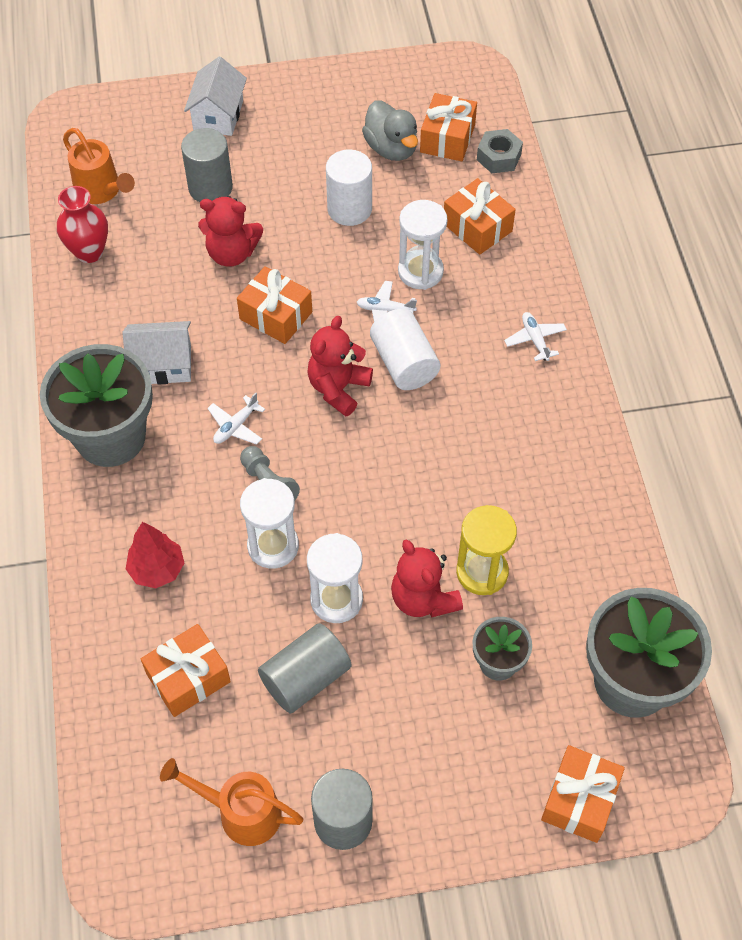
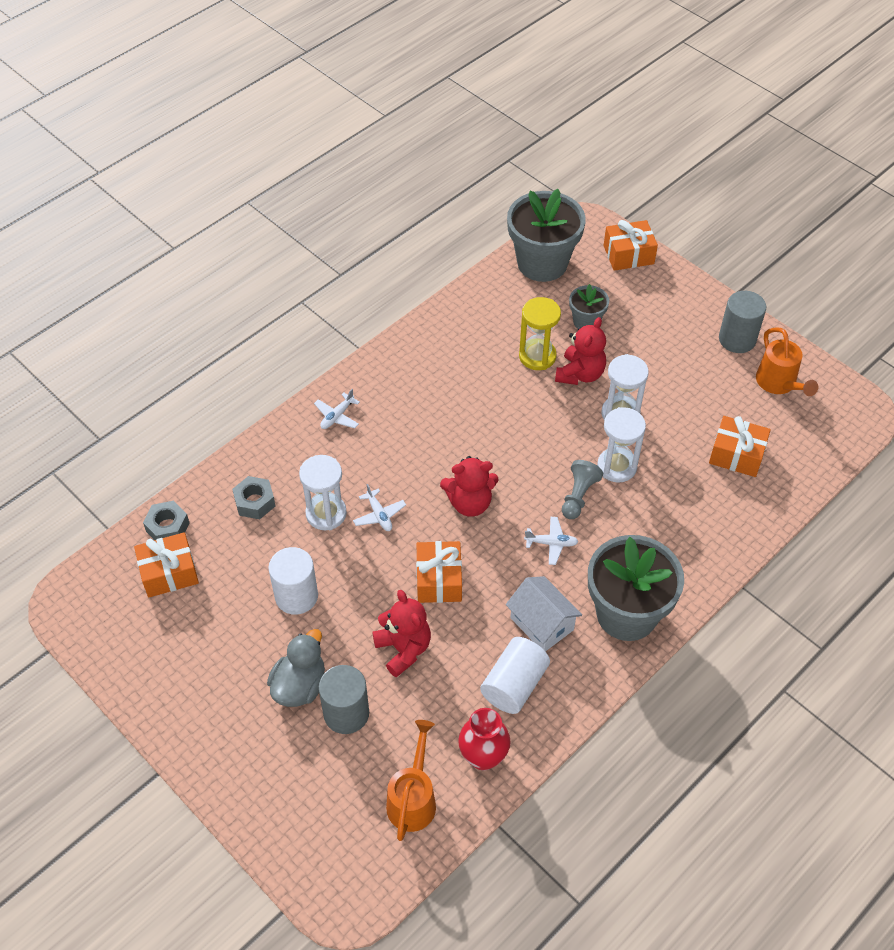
camera: 125 degrees left, 5 degrees down
red tree [126,522,184,588] -> none
white house [184,57,247,136] -> none
grey cylinder [258,623,352,713] -> none
grey duck [362,101,418,161] -> grey duck moved to [267,629,325,707]
white cylinder [370,309,440,390] -> white cylinder moved to [480,637,550,714]
orange gift [444,178,516,255] -> grey nut [232,476,275,519]

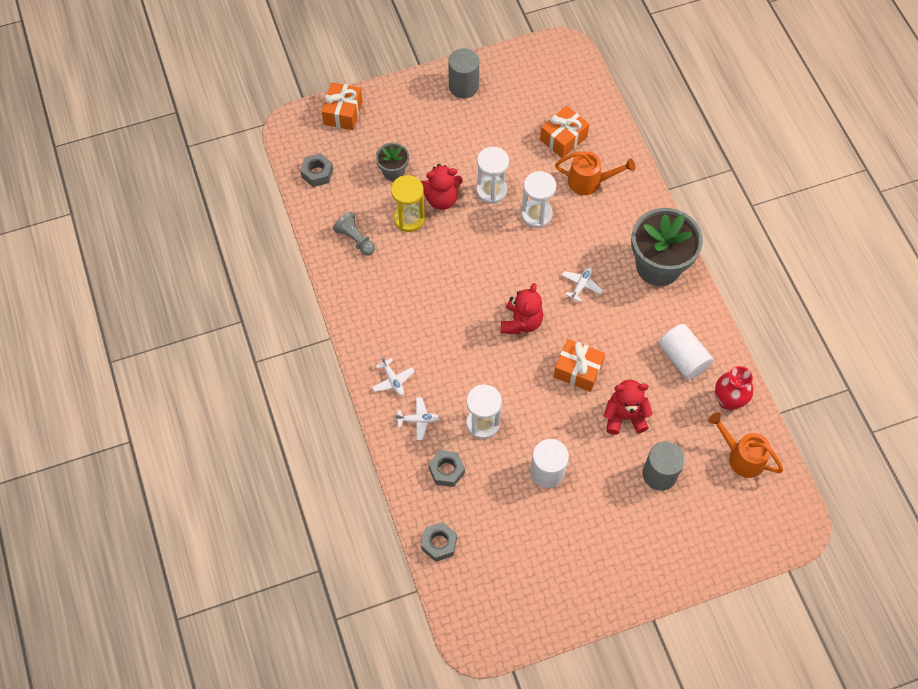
camera: 65 degrees left, 10 degrees up
orange gift [134,532,199,597] -> none
grey duck [267,629,325,707] -> none
white plane [353,484,406,531] -> white plane moved to [395,397,440,440]
white house [506,576,582,651] -> none
grey flower pot [507,189,586,282] -> grey nut [300,153,333,187]
red teddy bear [555,317,606,385] -> red teddy bear turned 120 degrees clockwise [421,164,462,210]
grey pawn [562,460,603,519] -> grey pawn moved to [333,212,375,256]
orange watering can [756,327,818,396] -> orange watering can moved to [555,151,635,195]

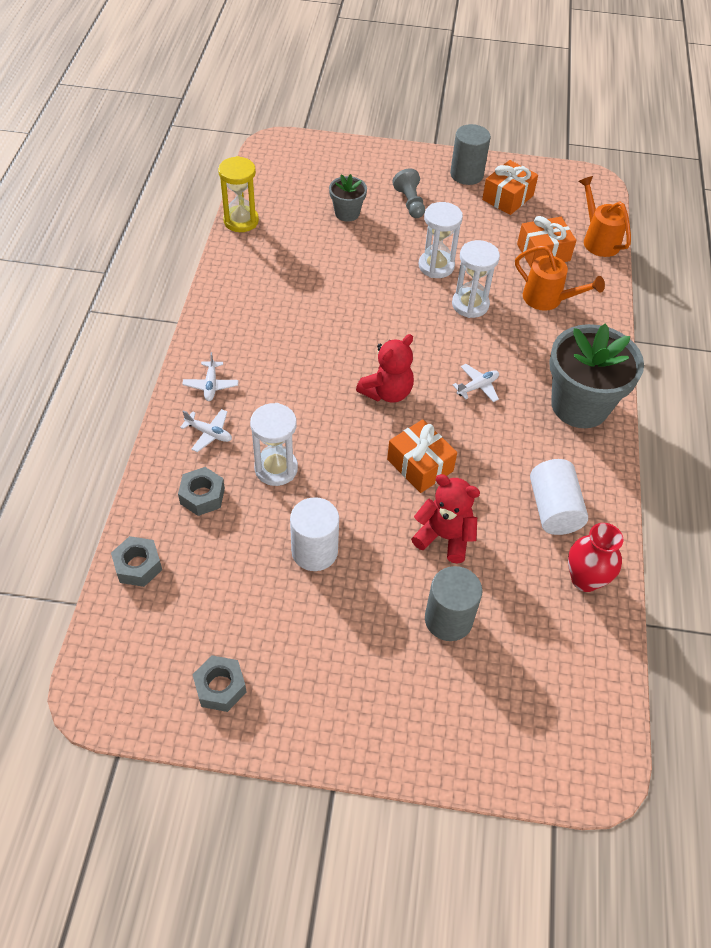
camera: 25 degrees right, 10 degrees down
grey nut [300,153,333,187] -> grey nut moved to [192,655,247,712]
orange gift [322,82,363,130] -> orange gift moved to [482,160,538,215]
grey pawn [333,212,375,256] -> grey pawn moved to [392,169,425,218]
yellow hourglass [391,175,425,232] -> yellow hourglass moved to [218,156,259,232]
red teddy bear [421,164,462,210] -> none
orange watering can [708,412,783,478] -> orange watering can moved to [579,176,631,257]

